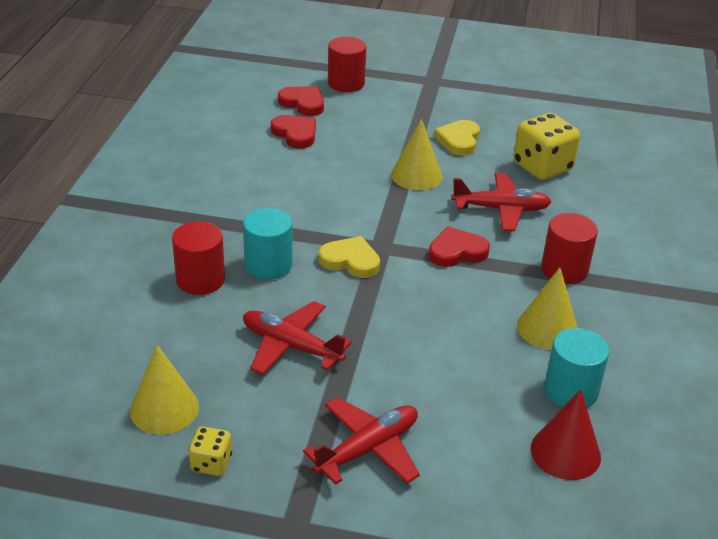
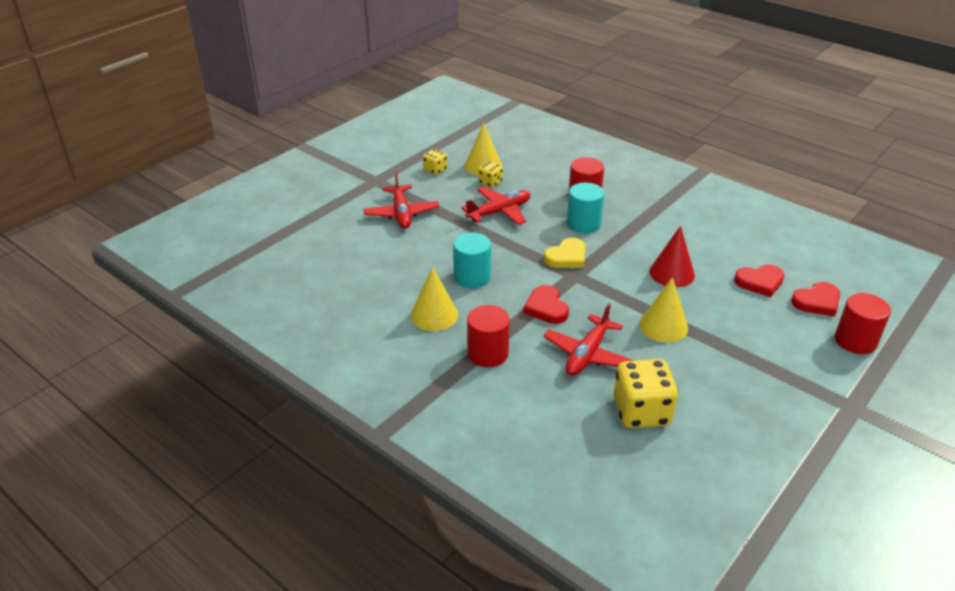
camera: 120 degrees right, 0 degrees up
red heart [429,226,490,267] -> red heart turned 150 degrees clockwise [523,285,569,324]
yellow heart [434,120,480,156] -> none
red cone [531,389,601,480] -> red cone moved to [649,226,695,287]
turquoise cylinder [544,328,609,408] -> turquoise cylinder moved to [453,233,491,288]
none -> yellow dice [478,161,503,188]

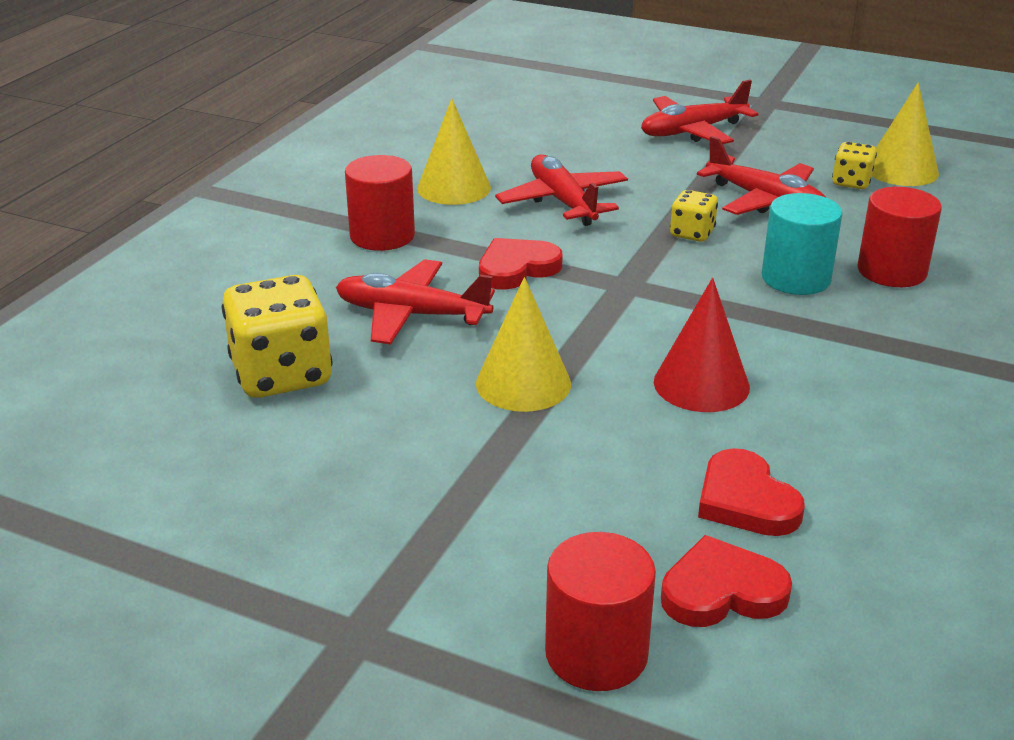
camera: 75 degrees right, 5 degrees down
yellow dice [423,149,447,175] -> yellow dice moved to [670,190,718,242]
turquoise cylinder [453,233,491,288] -> red plane [495,155,628,226]
yellow heart [544,238,586,268] -> none
red heart [791,282,840,317] -> red heart turned 120 degrees clockwise [661,535,792,627]

